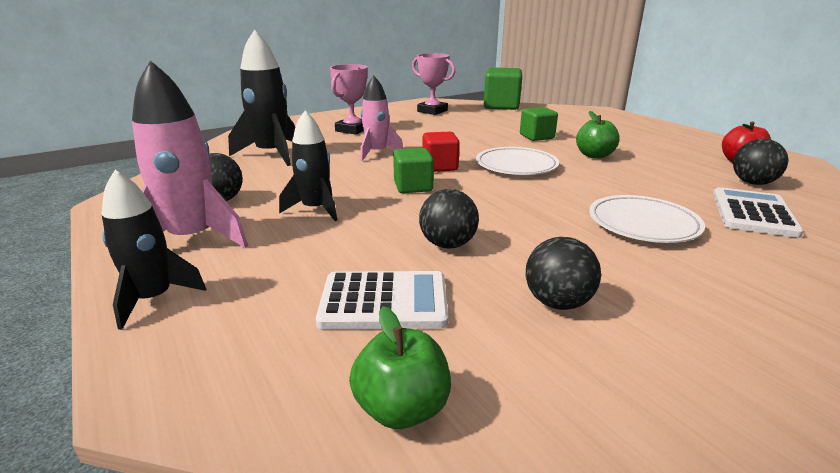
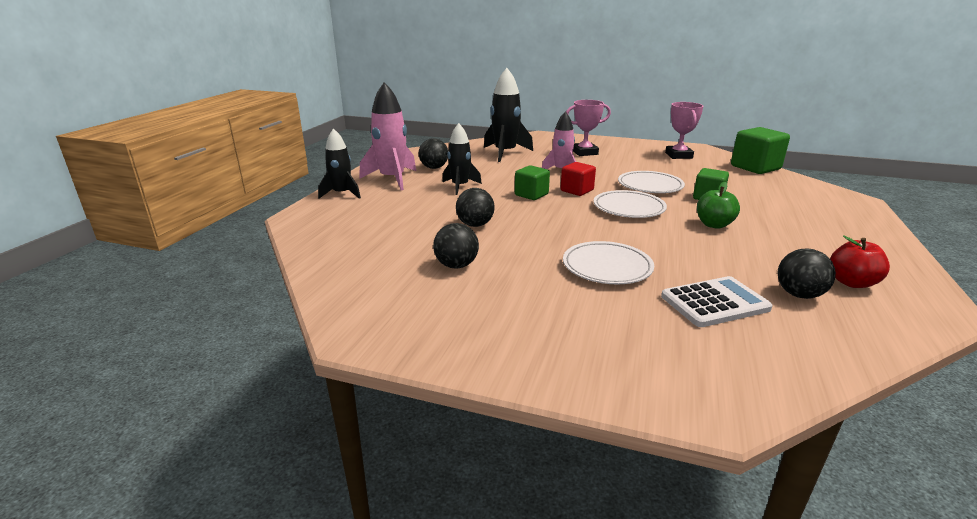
camera: 50 degrees right, 0 degrees up
white calculator [316,271,448,329] -> none
green apple [349,306,451,429] -> none
none -> white plate [618,171,685,193]

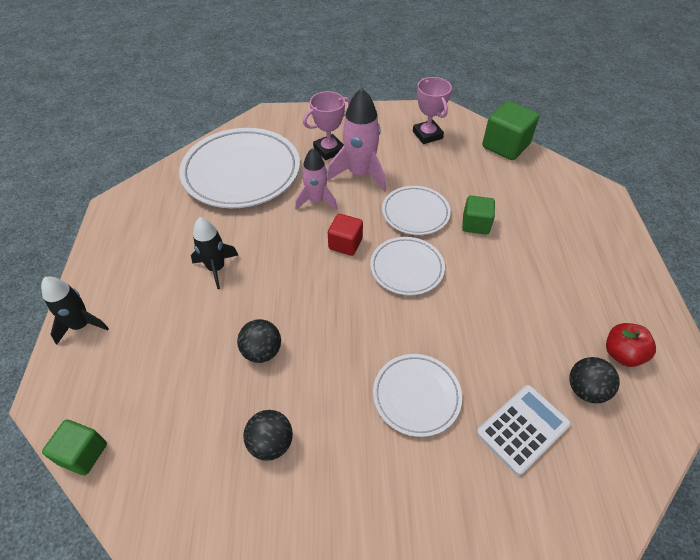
camera: 20 degrees left, 25 degrees up
pink rocket [359,82,416,190] -> pink rocket moved to [327,88,386,192]
black ball [419,138,448,169] -> none
black rocket [484,68,533,162] -> white plate [179,128,300,208]
green cube [515,165,550,200] -> green cube moved to [42,419,107,475]
green apple [697,182,740,229] -> none

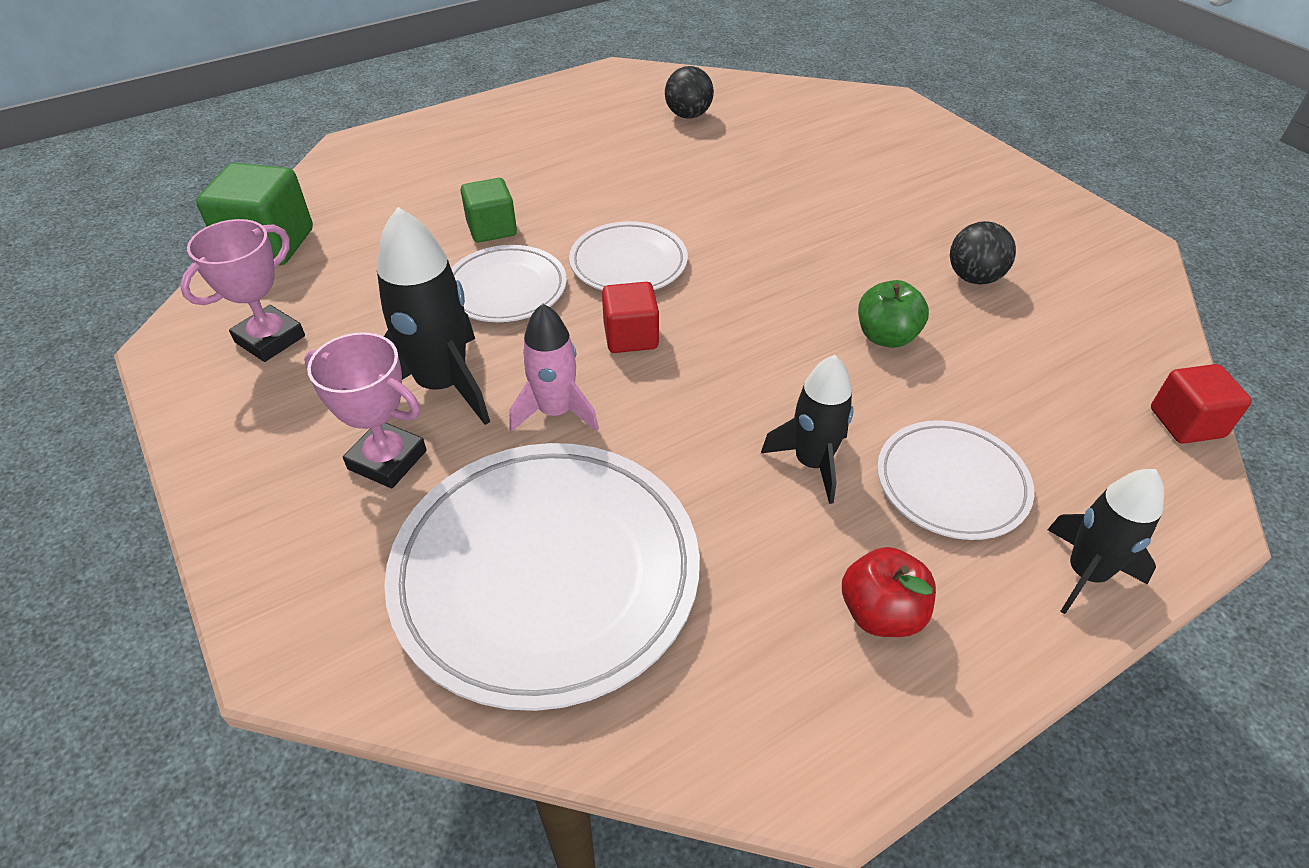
camera: 120 degrees left, 5 degrees down
green cube [42,419,107,475] -> red cube [1151,364,1252,444]
black ball [237,319,281,363] -> green apple [858,280,929,348]
pink rocket [327,88,386,192] -> black rocket [377,207,490,425]
white plate [373,354,462,437] -> white plate moved to [877,420,1034,540]
white calculator [476,385,571,476] -> none
red apple [606,323,656,367] -> red apple moved to [842,547,936,637]

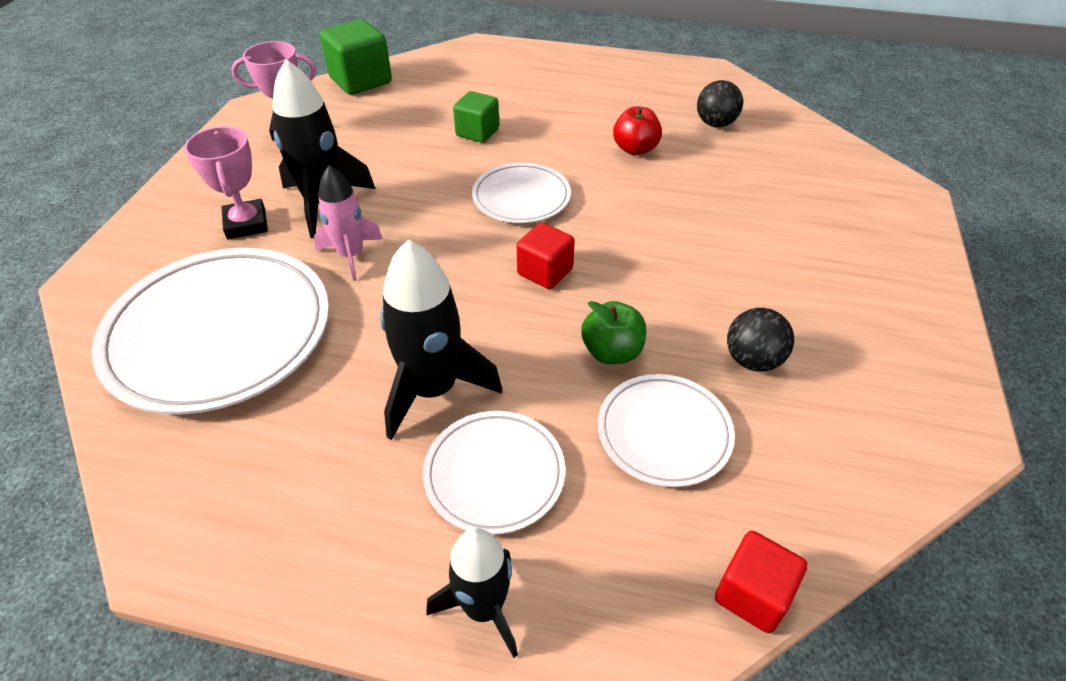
camera: 45 degrees right, 0 degrees up
white plate [451,245,567,322] -> white plate moved to [598,374,735,487]
red cube [602,282,659,353] -> red cube moved to [517,223,575,289]
black rocket [761,355,854,504] -> black rocket [380,240,502,440], size x1.53
red apple [842,547,936,637] -> red apple moved to [613,106,662,155]

